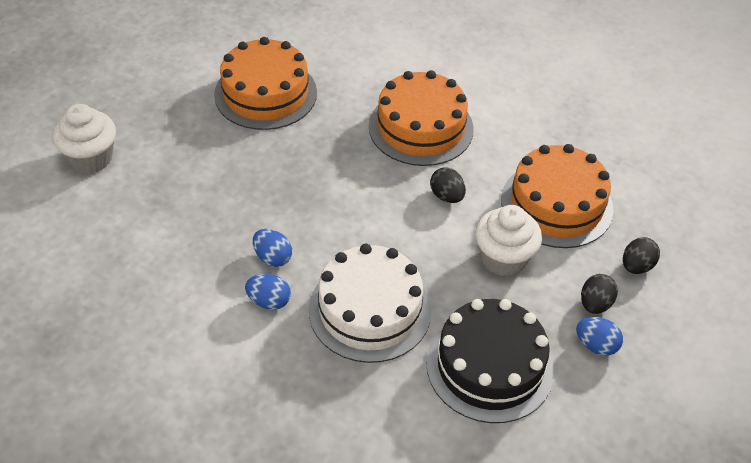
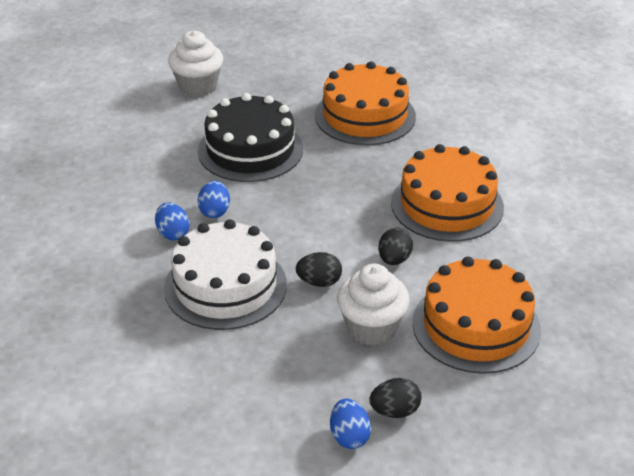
camera: 50 degrees right, 10 degrees down
black cake [426,299,554,423] -> black cake moved to [198,93,303,182]
black egg [623,237,660,274] -> black egg moved to [296,252,342,287]

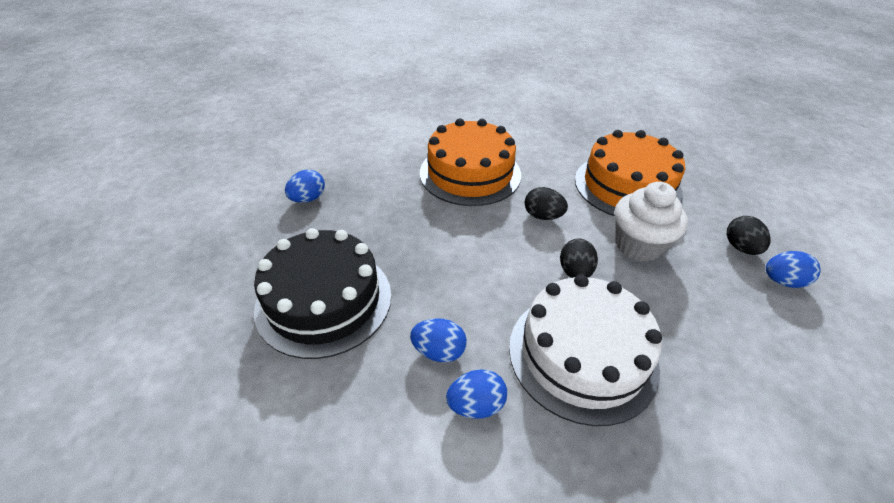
camera: 80 degrees left, 5 degrees up
white cupcake [168,30,223,97] -> none
orange cake [315,61,416,145] -> blue egg [285,170,325,203]

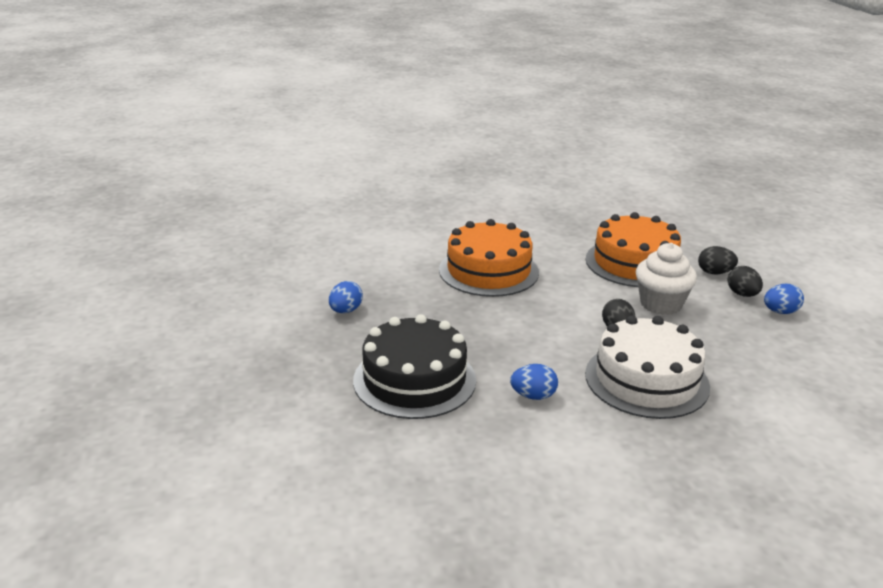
camera: 15 degrees left, 15 degrees down
blue egg [446,370,507,419] -> none
black egg [525,187,568,220] -> black egg moved to [698,246,738,274]

